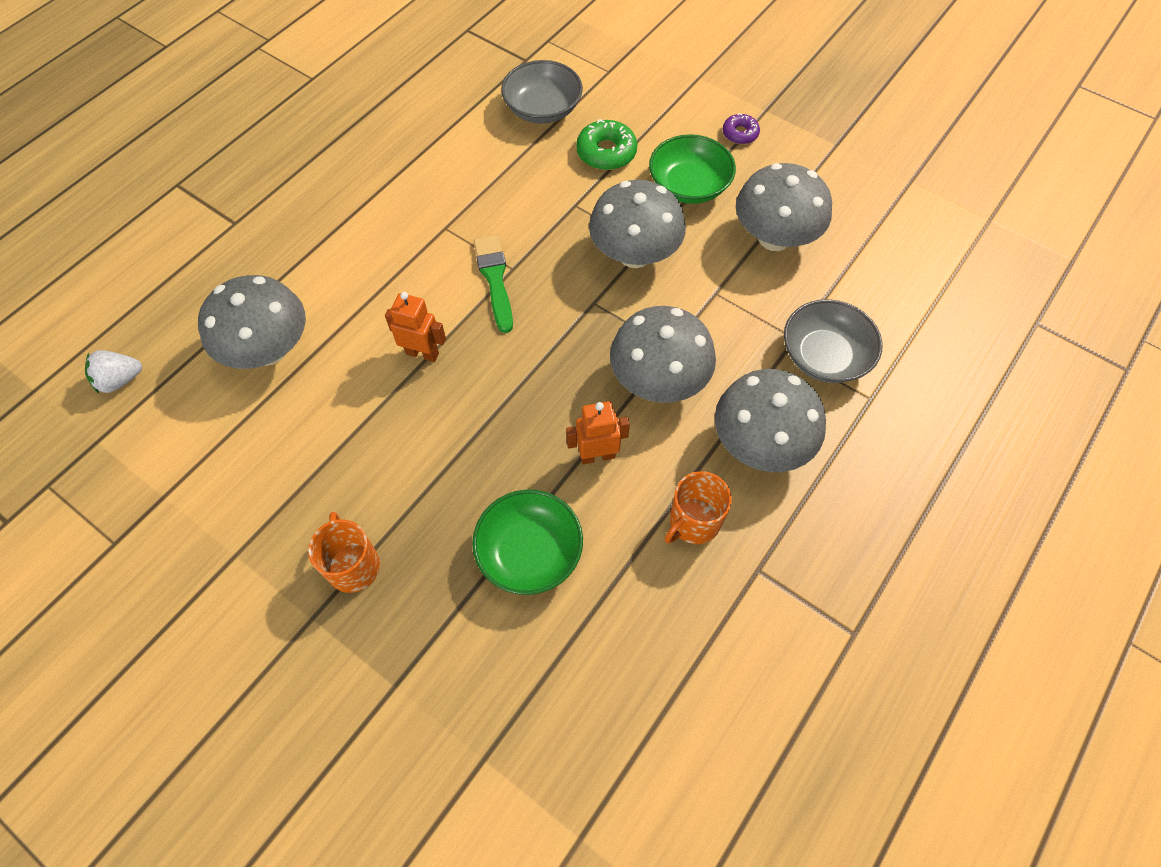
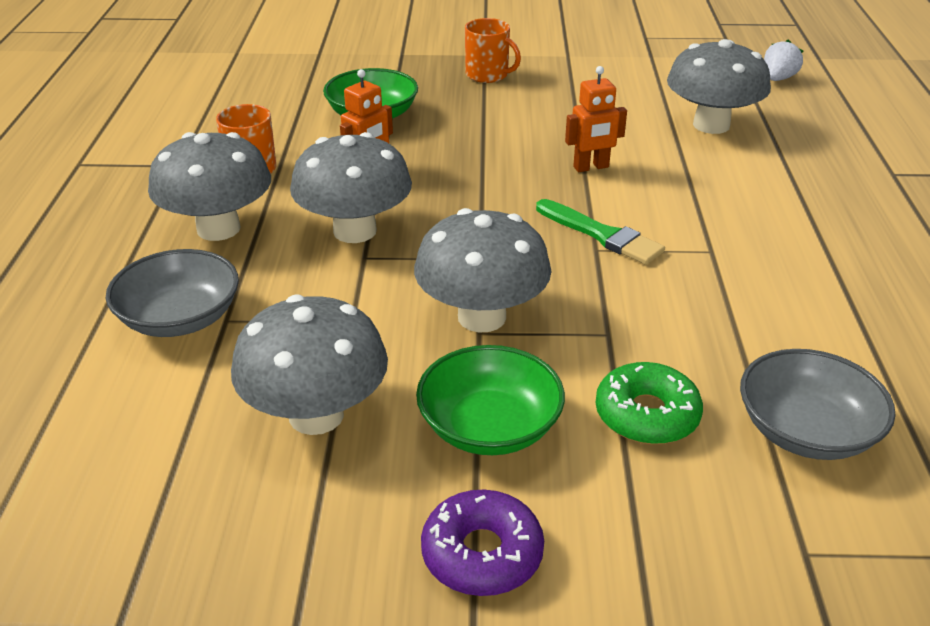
camera: 145 degrees right, 25 degrees down
purple donut [723,113,760,144] -> purple donut [421,490,544,596], size x1.62

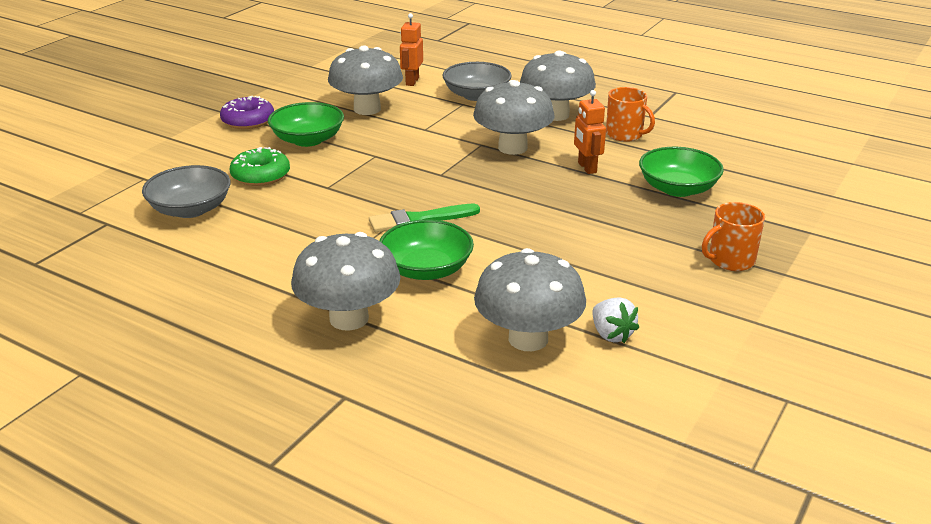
camera: 120 degrees right, 5 degrees down
grey mushroom [414,208,551,332] -> grey mushroom moved to [291,232,401,331]
orange robot [565,66,627,172] -> orange robot moved to [400,13,423,86]
white strawberry [764,39,803,81] -> white strawberry moved to [592,297,639,343]
none -> green bowl [379,219,474,280]

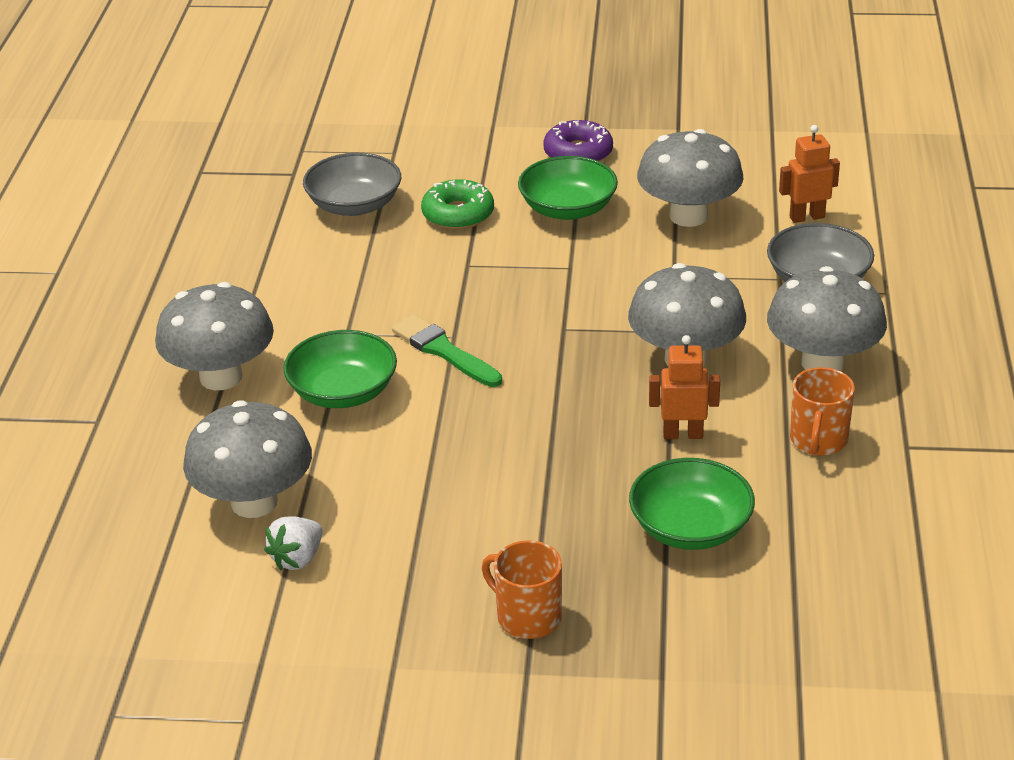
camera: 65 degrees right, 5 degrees up
orange robot [574,90,606,174] -> orange robot turned 45 degrees clockwise [649,335,720,439]

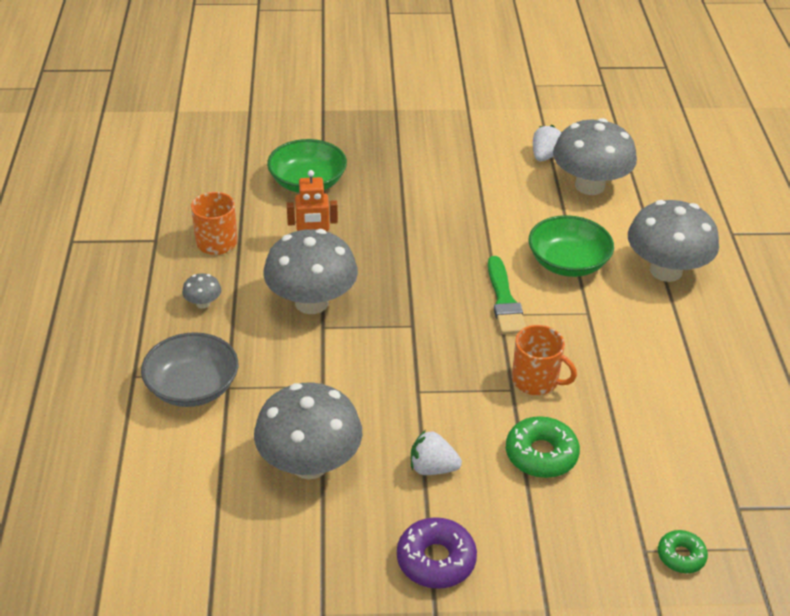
camera: 170 degrees right, 5 degrees up
grey bowl [303,153,401,216] -> none
green brush [392,315,502,387] -> green brush turned 45 degrees clockwise [488,256,526,334]
orange mug [482,540,562,639] -> orange mug moved to [512,325,577,395]
green bowl [518,156,618,220] -> white strawberry [411,430,462,475]
grey mushroom [767,266,887,371] -> grey mushroom [182,273,221,309], size x0.42
orange robot [779,125,840,223] -> none
none -> green donut [658,530,708,573]

